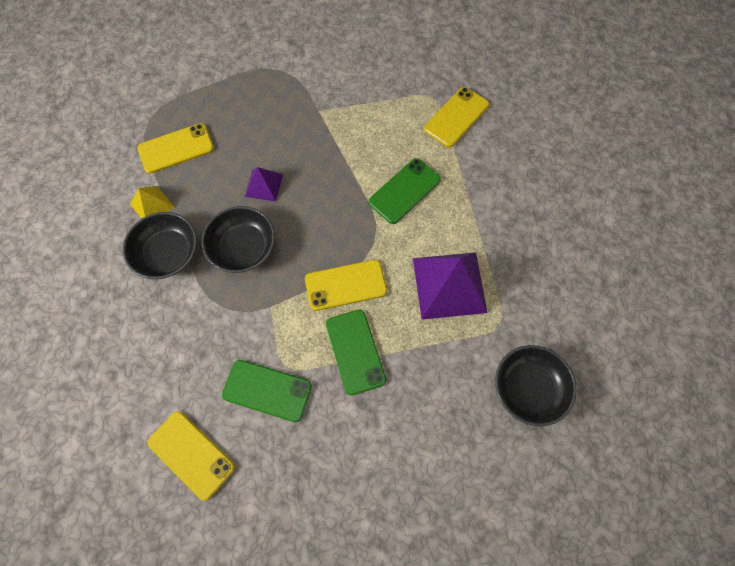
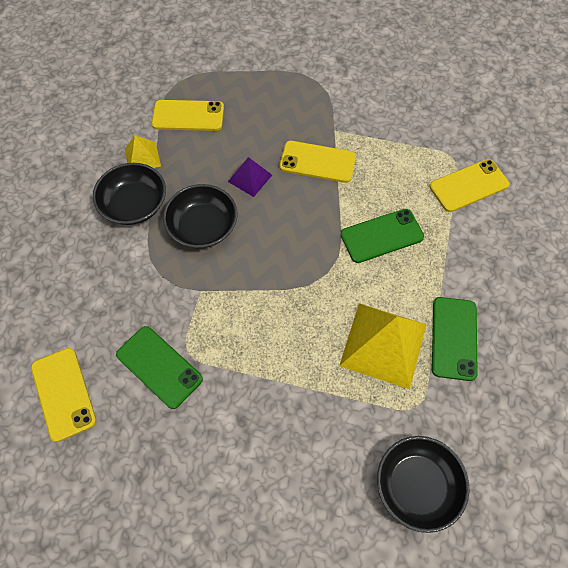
camera: 25 degrees right, 5 degrees down
yellow phone [305,260,387,311] -> yellow phone moved to [280,141,356,183]
green phone [326,309,386,396] -> green phone moved to [432,297,478,381]
purple pyramid [413,252,487,320] -> yellow pyramid [339,303,426,389]

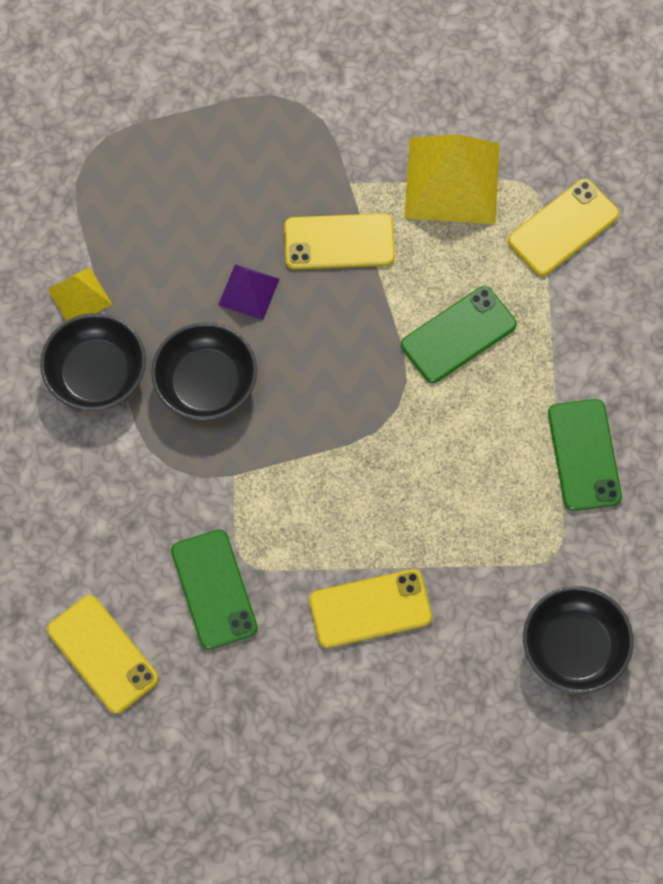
camera: 15 degrees left, 5 degrees up
green phone [116,326,203,409] -> green phone turned 45 degrees clockwise [171,529,258,650]
yellow phone [152,100,224,131] -> yellow phone moved to [309,569,432,648]
yellow pyramid [339,303,426,389] -> yellow pyramid moved to [404,134,500,224]

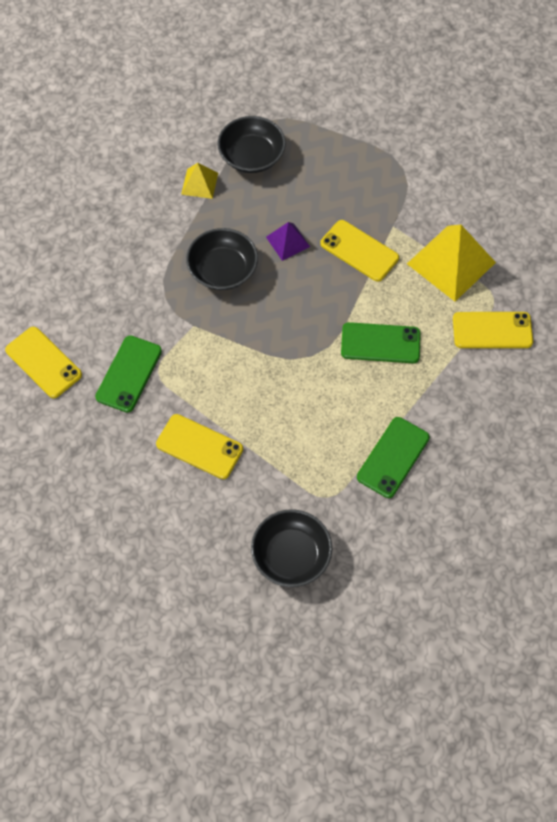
camera: 40 degrees right, 5 degrees down
black bowl [40,313,146,411] -> black bowl moved to [217,116,286,173]
yellow phone [47,595,159,714] -> yellow phone turned 45 degrees counterclockwise [5,327,82,398]

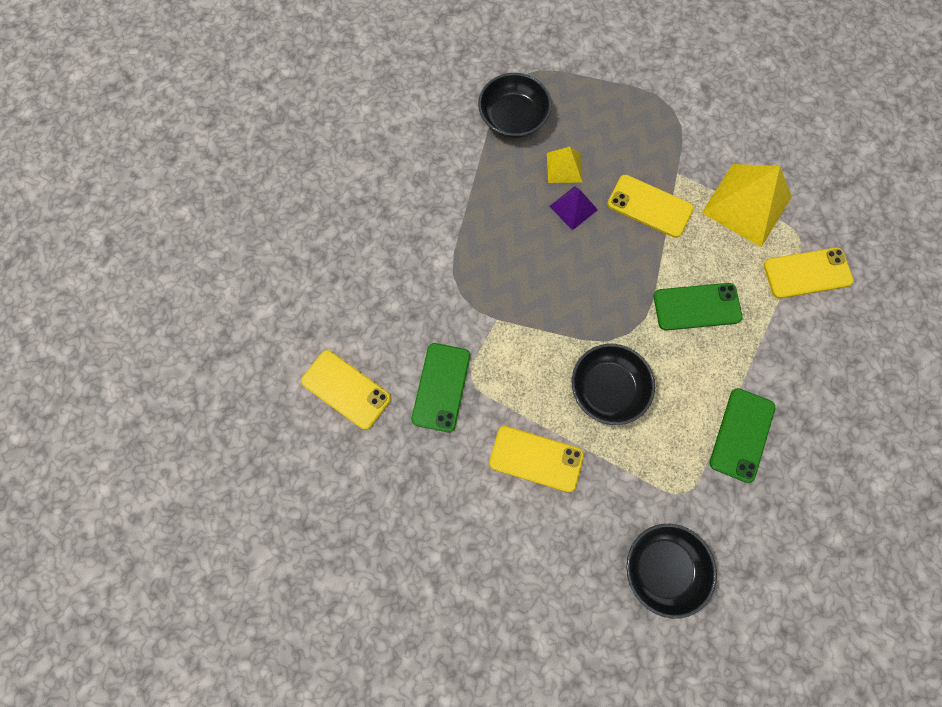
camera: 10 degrees left, 10 degrees up
yellow pyramid [181,163,218,199] -> yellow pyramid moved to [547,147,583,183]
black bowl [186,228,258,290] -> black bowl moved to [572,344,655,425]

